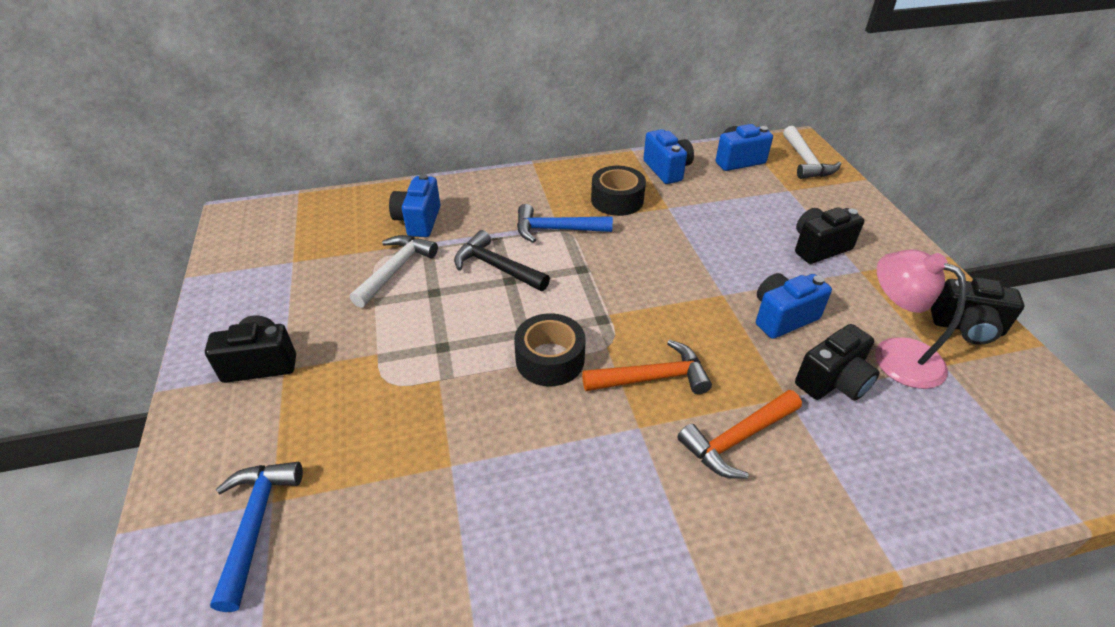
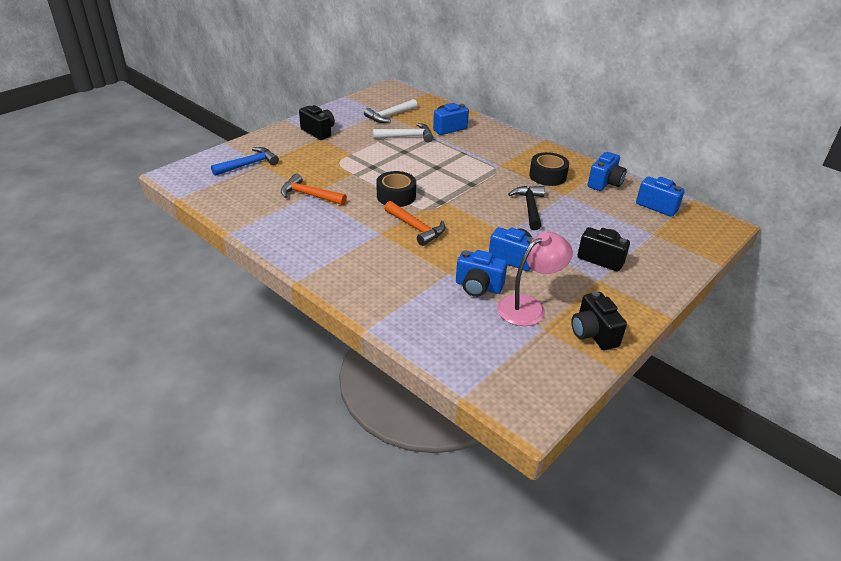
camera: 55 degrees right, 5 degrees down
black hammer [454,230,550,291] -> black hammer moved to [508,186,545,230]
blue hammer [517,204,613,243] -> none
orange hammer [677,390,802,479] -> orange hammer moved to [281,173,347,205]
white hammer [783,126,841,179] -> white hammer moved to [364,99,417,123]
black camera [795,324,880,400] -> blue camera [456,250,507,297]
pink lamp [875,250,967,389] -> pink lamp turned 45 degrees clockwise [497,232,573,326]

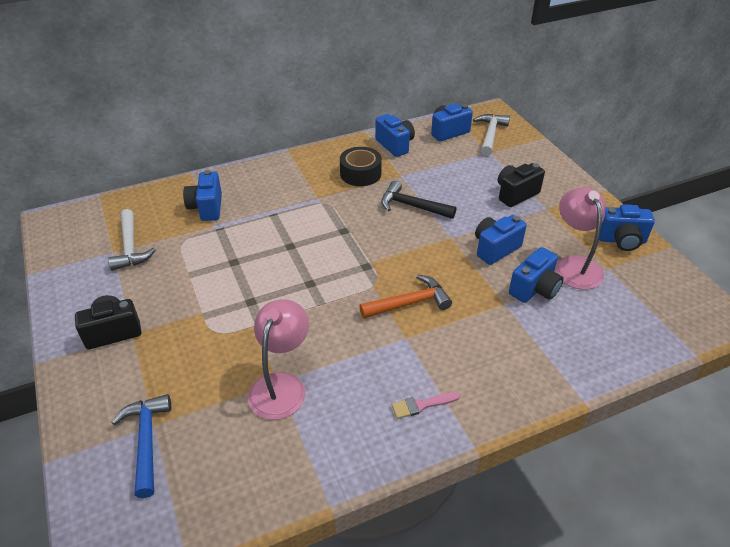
camera: 65 degrees left, 5 degrees up
orange hammer [281,173,347,205] -> pink lamp [248,299,309,420]
white hammer [373,123,433,142] -> white hammer moved to [473,114,510,156]
black tape [376,171,416,207] -> none
black camera [571,291,627,350] -> blue camera [599,204,655,251]
none -> pink brush [392,392,460,419]

